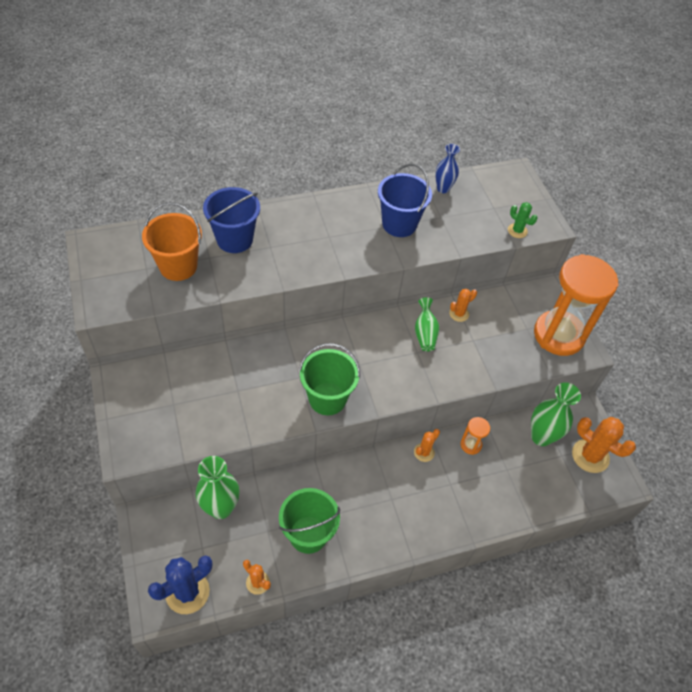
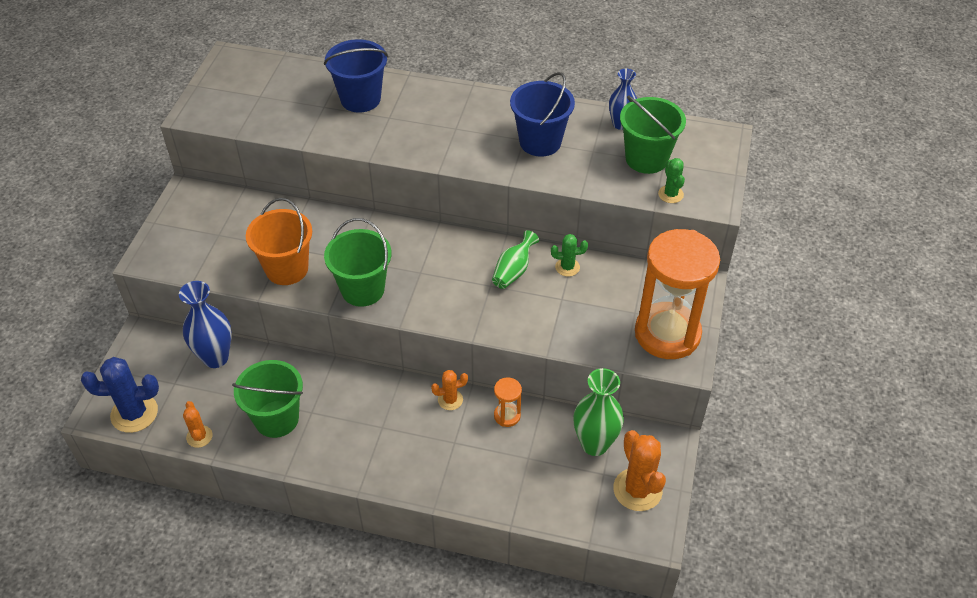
camera: 35 degrees right, 5 degrees down
orange bucket [142,202,202,281] -> orange bucket moved to [246,198,312,285]
green vase [195,456,240,519] -> blue vase [179,281,232,368]
orange cactus [449,289,477,322] -> green cactus [551,234,588,277]
none -> green bucket [620,95,686,174]

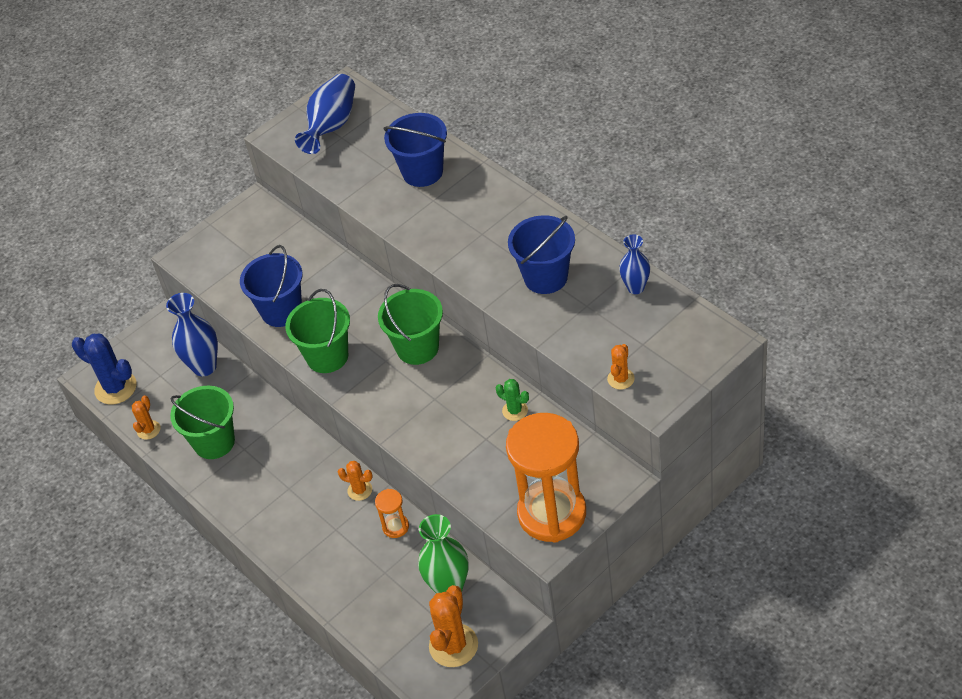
camera: 40 degrees right, 0 degrees up
orange bucket [246,198,312,285] -> blue bucket [240,245,303,327]
green vase [492,230,539,289] -> none
green bucket [620,95,686,174] -> green bucket moved to [378,284,443,365]
green cactus [658,158,685,203] -> orange cactus [607,344,635,390]
none -> blue vase [295,74,355,154]

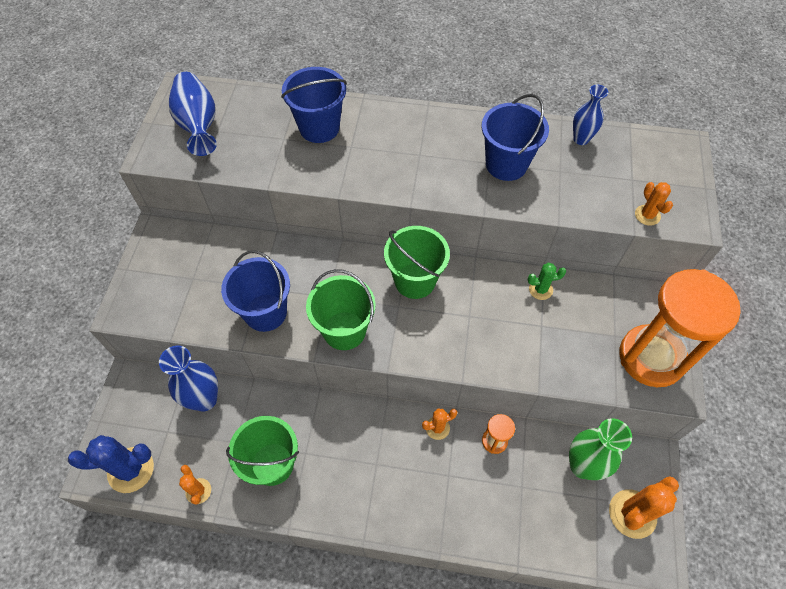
camera: 45 degrees left, 10 degrees up
orange cactus [429,585,478,667] -> orange cactus turned 75 degrees clockwise [609,476,679,539]

